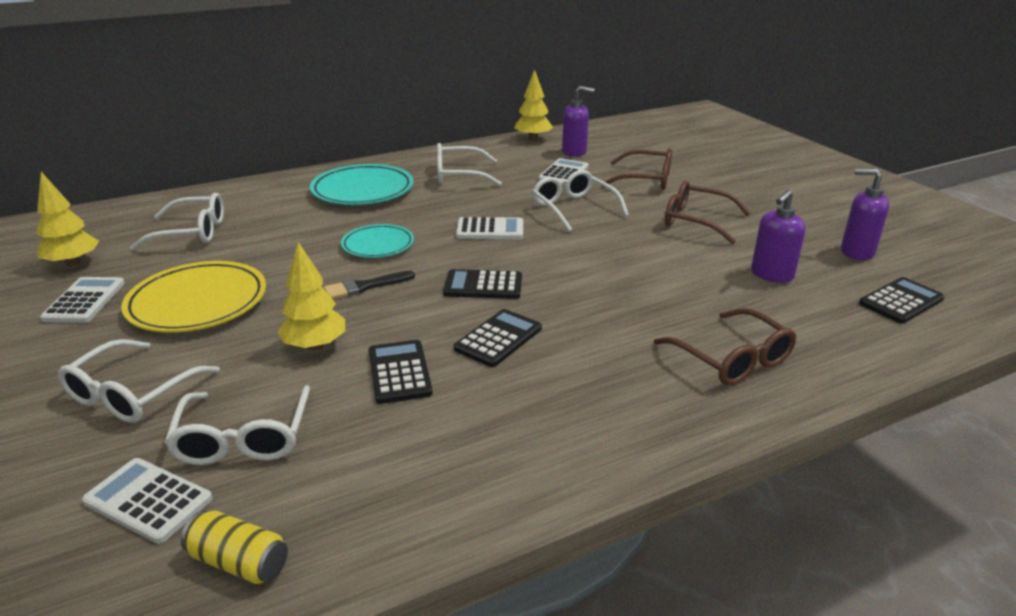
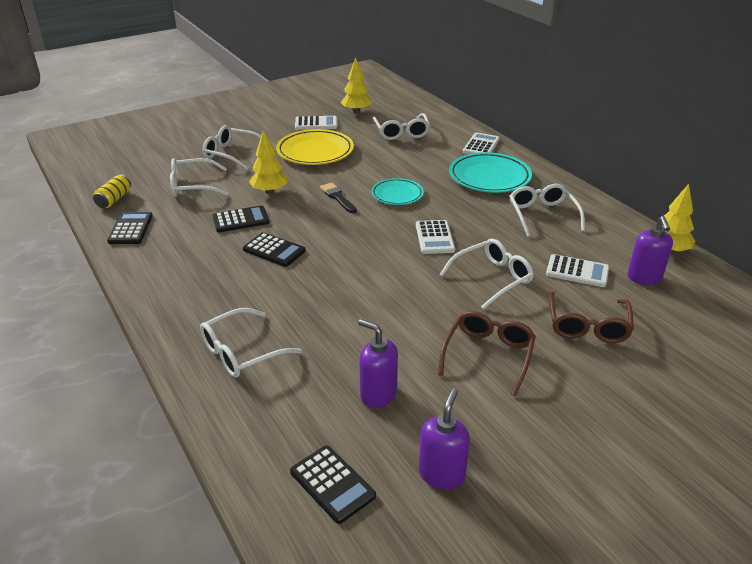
camera: 85 degrees right, 5 degrees up
white calculator [82,458,213,544] -> white calculator moved to [463,132,500,154]
black calculator [443,269,522,299] -> black calculator moved to [107,212,153,244]
brown glasses [654,308,796,385] -> white glasses [200,308,302,378]

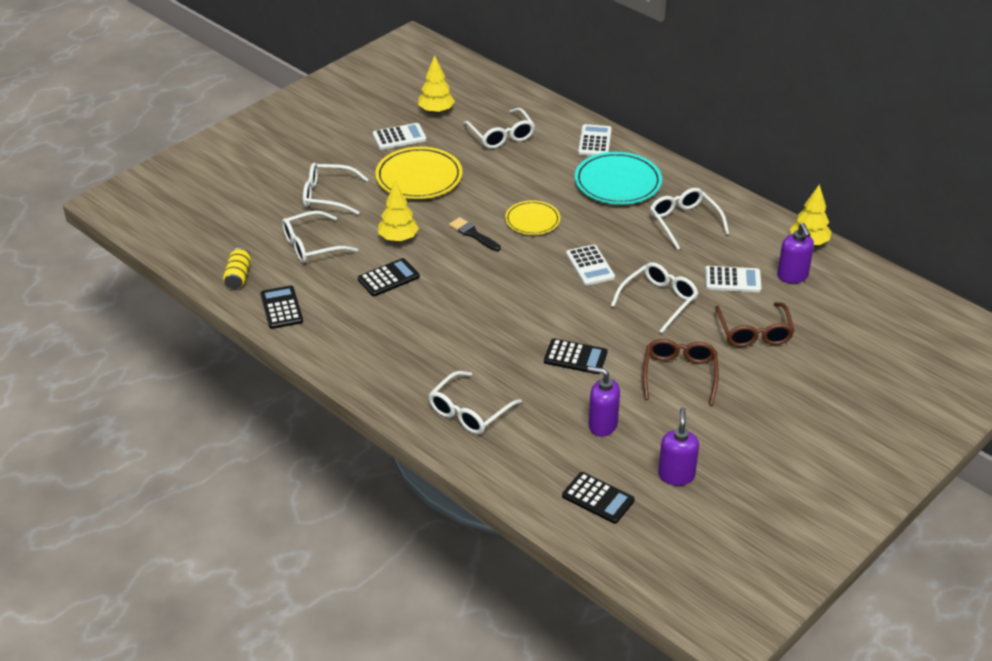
camera: 15 degrees left, 5 degrees up
black calculator [243,232,306,267] -> black calculator moved to [544,338,608,374]
turquoise plate [371,178,424,205] -> yellow plate [505,200,560,235]

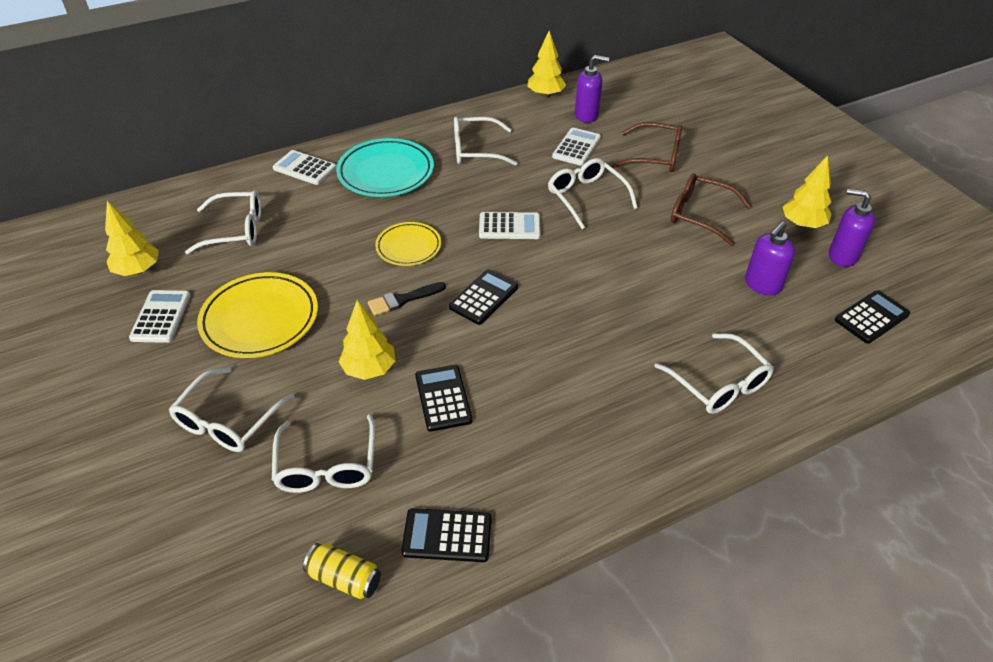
camera: 70 degrees left, 5 degrees up
black calculator [544,338,608,374] -> black calculator moved to [449,270,518,325]
none -> yellow tree [783,155,831,228]

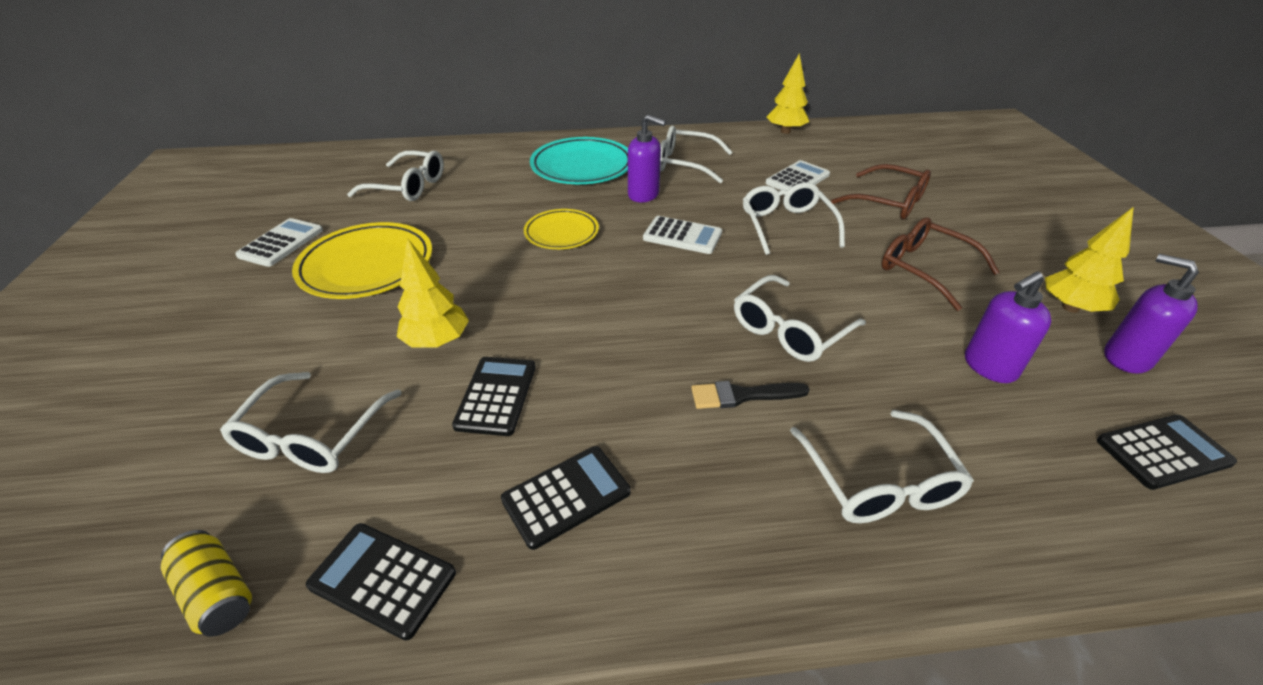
camera: 20 degrees right, 5 degrees down
yellow tree [105,201,159,276] -> none
white glasses [169,367,295,452] -> white glasses moved to [734,275,866,362]
white calculator [273,150,336,185] -> none
black brush [368,282,446,316] -> black brush moved to [691,381,809,409]
black calculator [449,270,518,325] -> black calculator moved to [501,446,631,550]
purple soap dispenser [575,55,609,123] -> purple soap dispenser moved to [628,115,666,202]

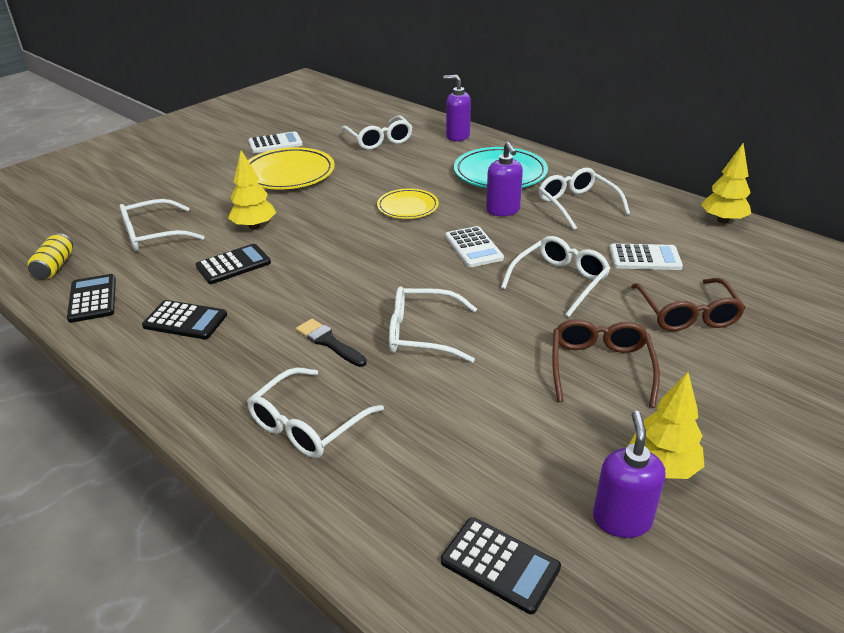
camera: 50 degrees right, 5 degrees down
purple soap dispenser [965,271,1051,383] -> purple soap dispenser moved to [443,75,471,141]

